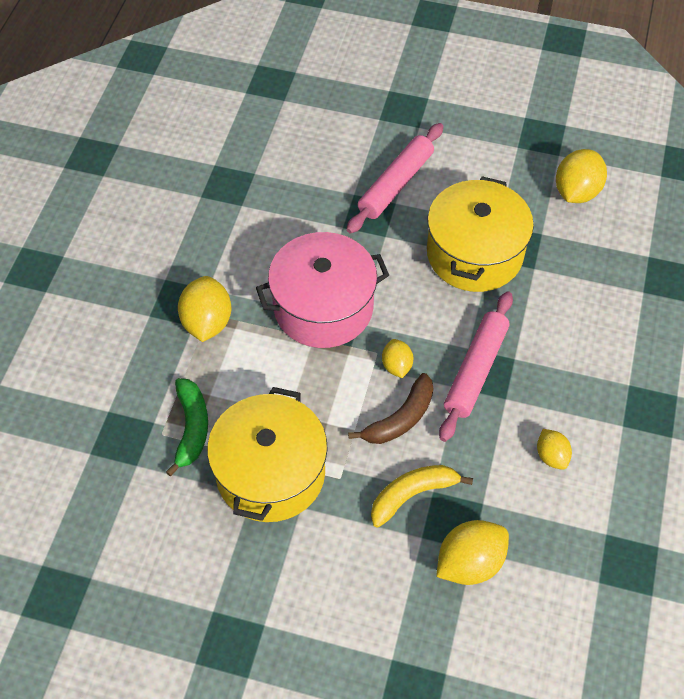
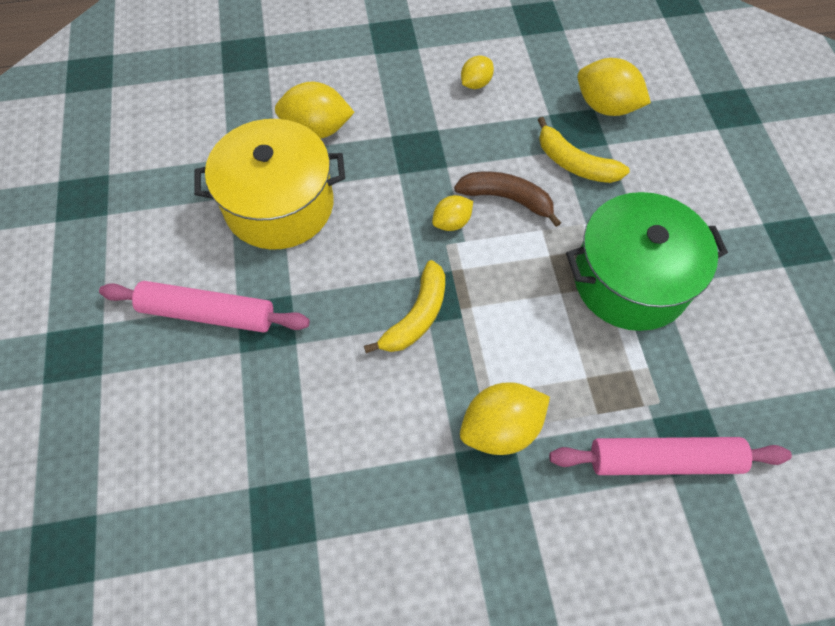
camera: 115 degrees left, 5 degrees up
green banana [166,378,208,476] -> none
yellow pot [207,387,328,522] -> green pot [566,192,728,331]
pink pot [256,232,389,348] -> yellow banana [364,260,445,353]
pink rolling pin [439,291,513,442] -> pink rolling pin moved to [549,437,792,475]
yellow lemon [556,149,607,203] -> yellow lemon moved to [275,82,355,139]

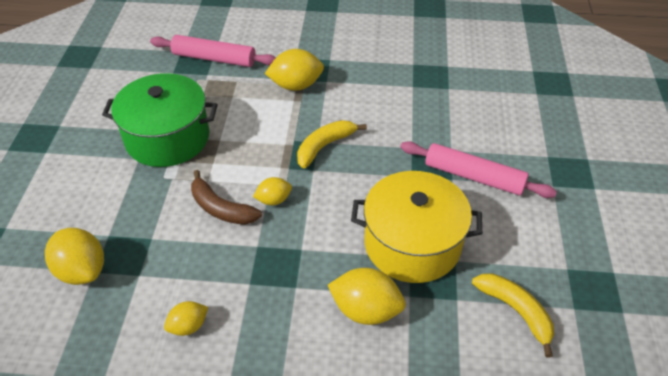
camera: 165 degrees left, 15 degrees down
yellow banana [538,117,630,183] -> yellow banana moved to [472,273,554,358]

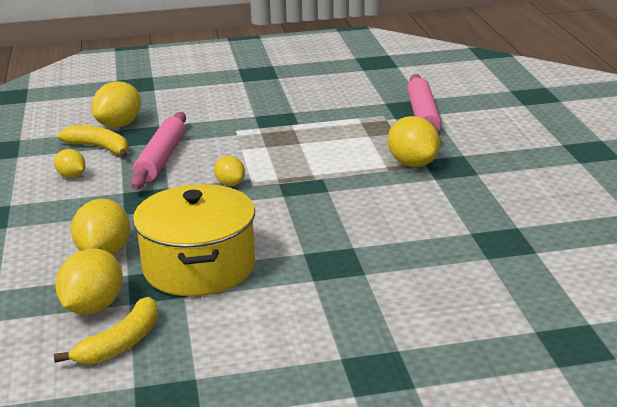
camera: 75 degrees right, 20 degrees down
green pot [102,73,218,167] -> none
brown banana [191,170,262,225] -> none
yellow banana [297,120,367,168] -> yellow banana moved to [58,125,128,158]
pink rolling pin [400,141,557,198] -> pink rolling pin moved to [130,112,186,190]
none -> yellow lemon [55,248,123,315]

